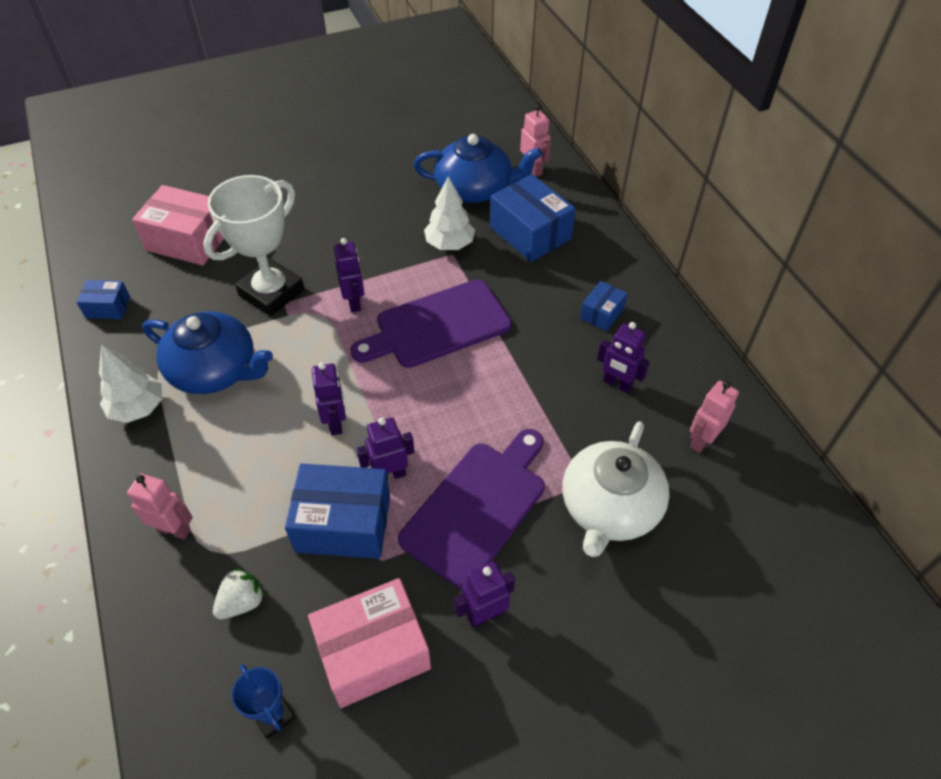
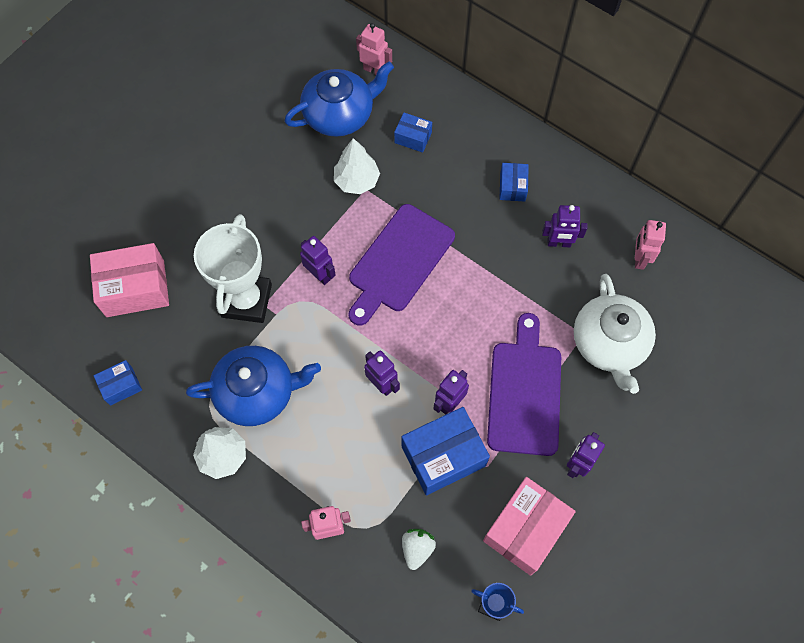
camera: 30 degrees left, 15 degrees up
blue box [490,174,576,262] -> blue box [394,113,432,153], size x0.52

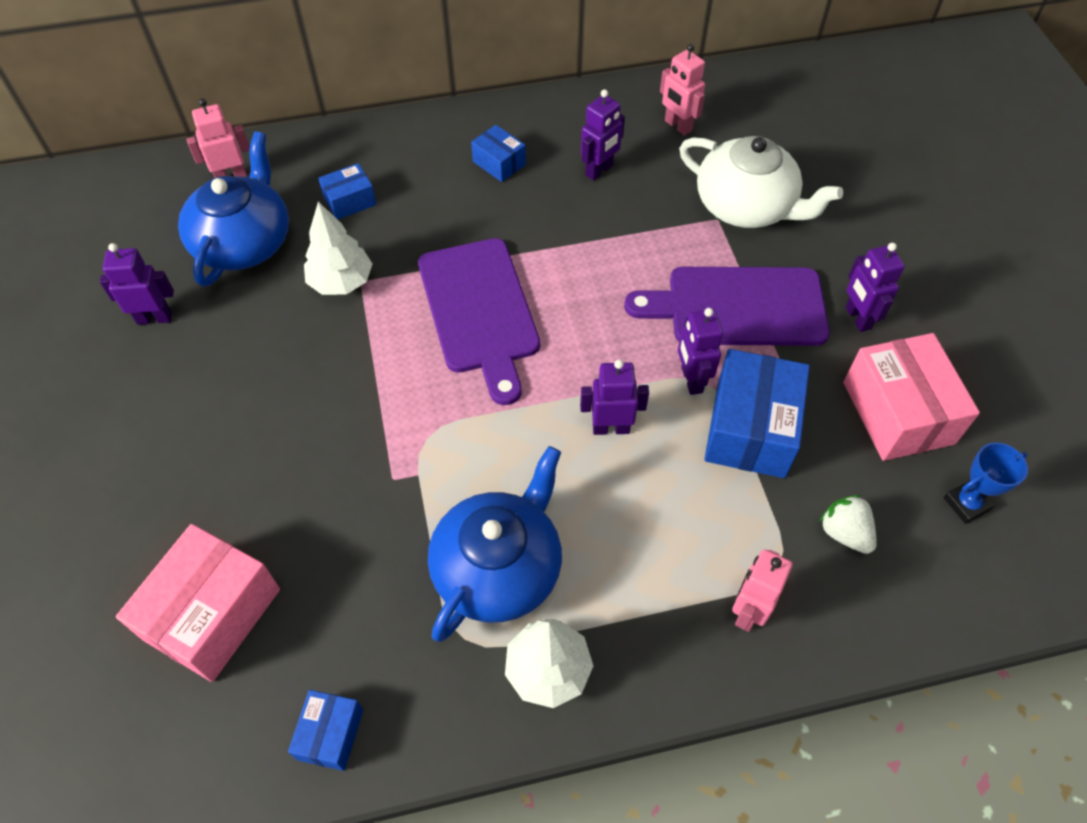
camera: 50 degrees left, 10 degrees down
white trophy [194,214,272,323] -> none
purple robot [300,236,336,285] -> purple robot moved to [100,243,174,325]
purple cutting board [487,313,561,456] -> purple cutting board turned 45 degrees counterclockwise [624,267,830,346]

